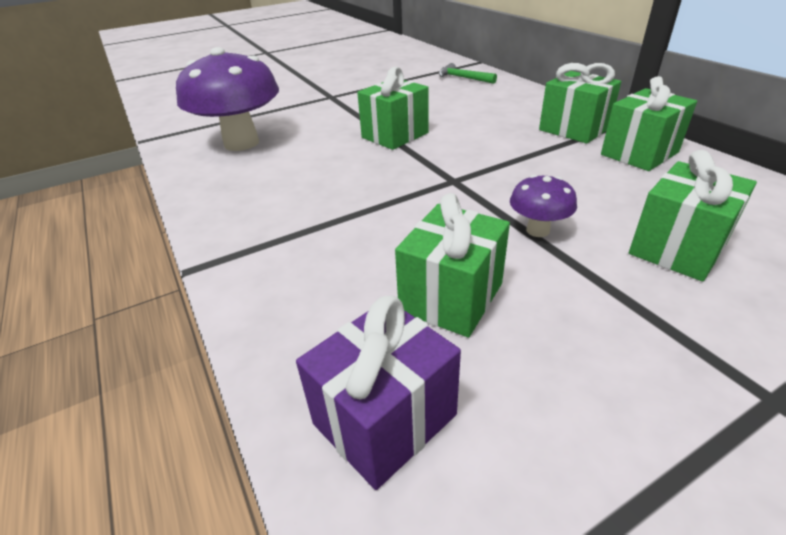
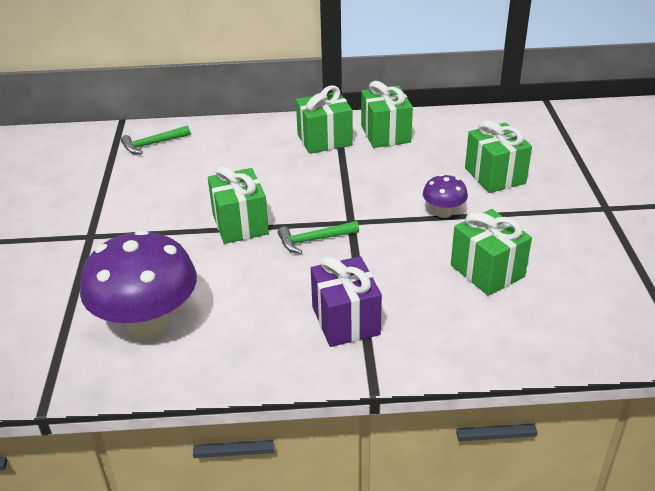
camera: 65 degrees left, 0 degrees up
purple gift [296,296,461,490] -> purple gift moved to [311,256,382,347]
none -> green hammer [278,221,359,254]

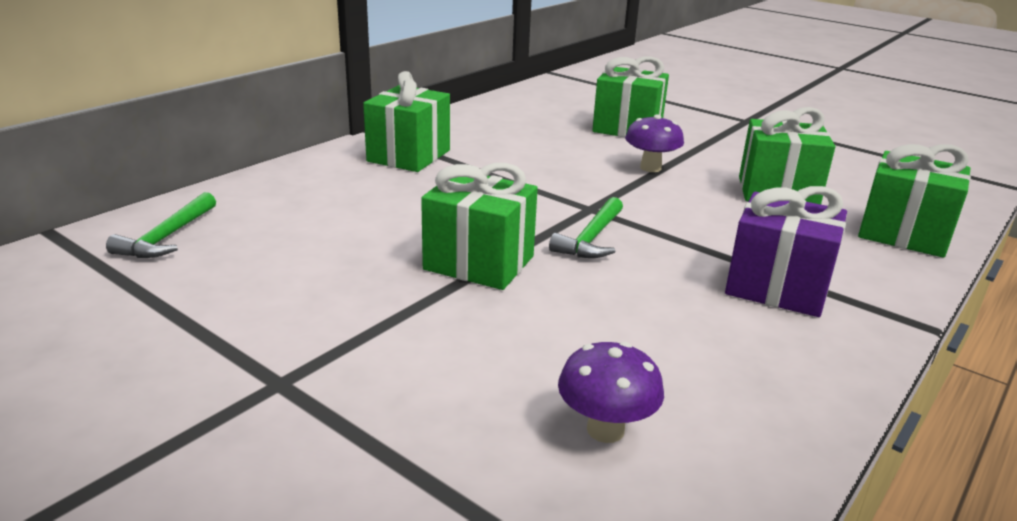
camera: 50 degrees left, 10 degrees down
purple mushroom [80,230,197,340] -> purple mushroom [558,342,664,443], size x0.47
green gift [361,81,413,148] -> green gift moved to [858,144,971,258]

